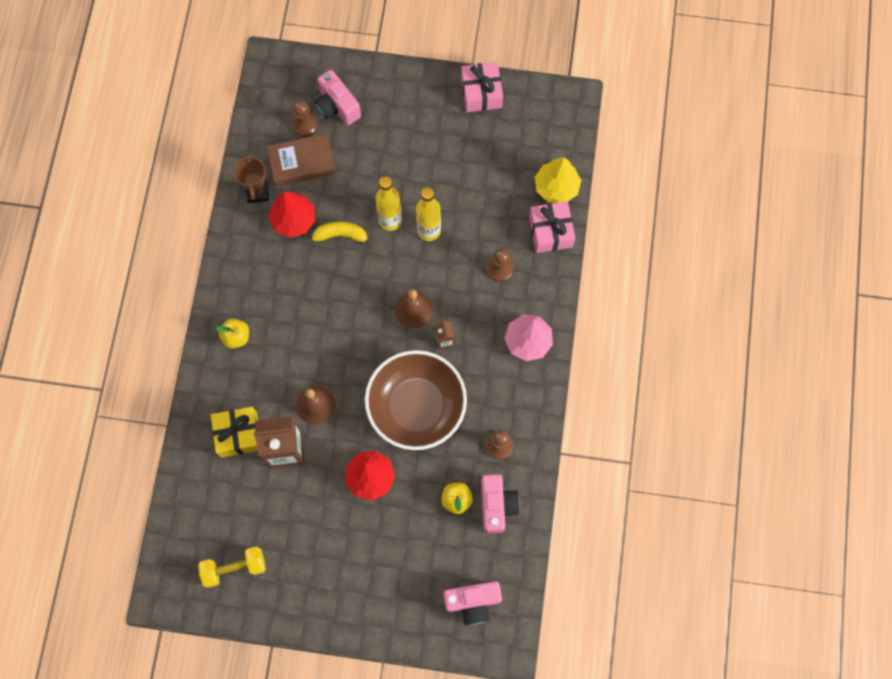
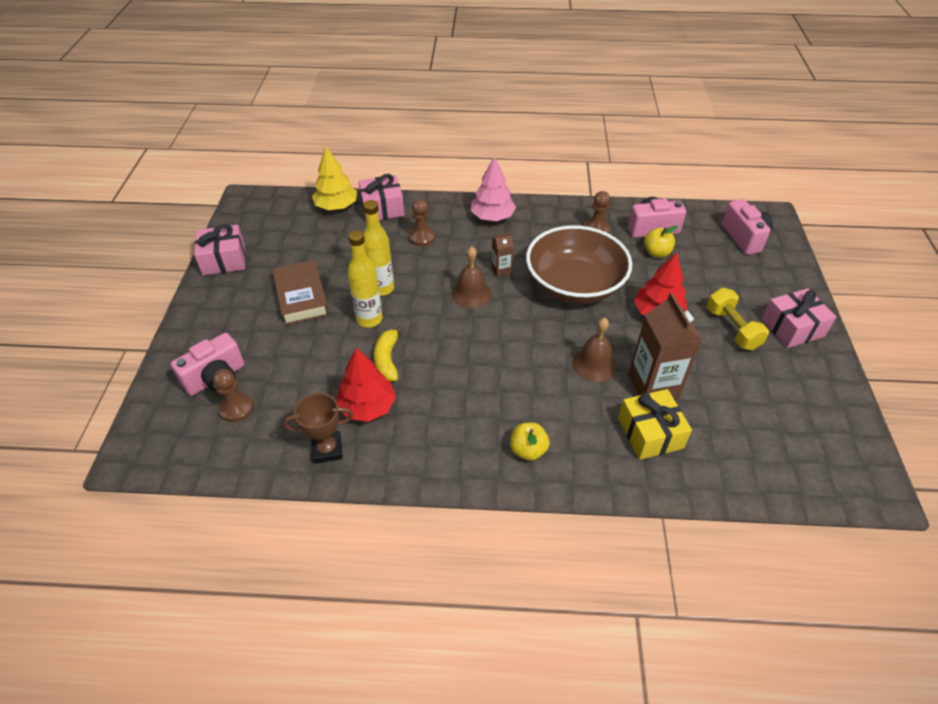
camera: 95 degrees left, 25 degrees down
yellow dumbbell [198,547,266,588] -> yellow dumbbell moved to [707,288,769,350]
brown book [267,133,336,187] -> brown book moved to [273,260,329,325]
none -> pink gift [761,288,836,348]

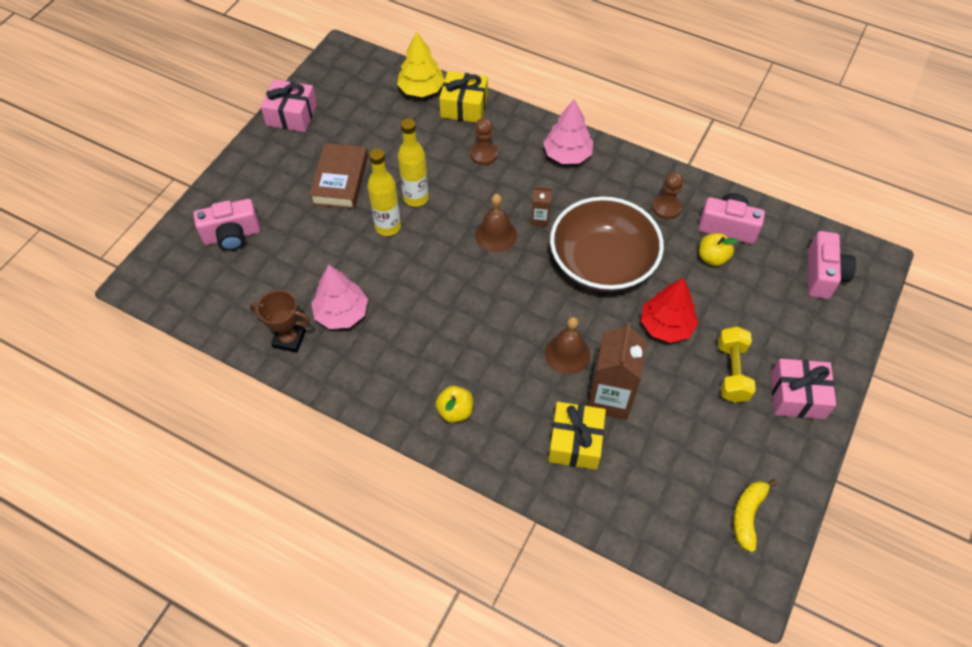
camera: 25 degrees right, 10 degrees up
brown pawn [213,369,254,422] -> none
red tree [337,348,396,422] -> pink tree [311,265,368,329]
pink gift [358,174,404,220] -> yellow gift [439,71,488,122]
yellow banana [374,325,403,381] -> yellow banana moved to [733,479,777,552]

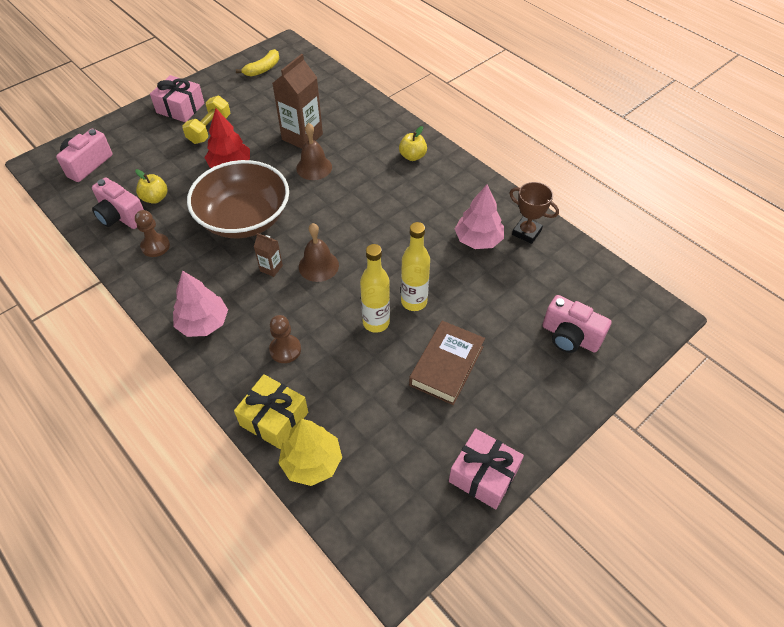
camera: 160 degrees left, 5 degrees down
pink camera [193,199,261,251] -> pink camera turned 150 degrees counterclockwise [542,295,612,353]
yellow gift [548,402,606,470] -> none

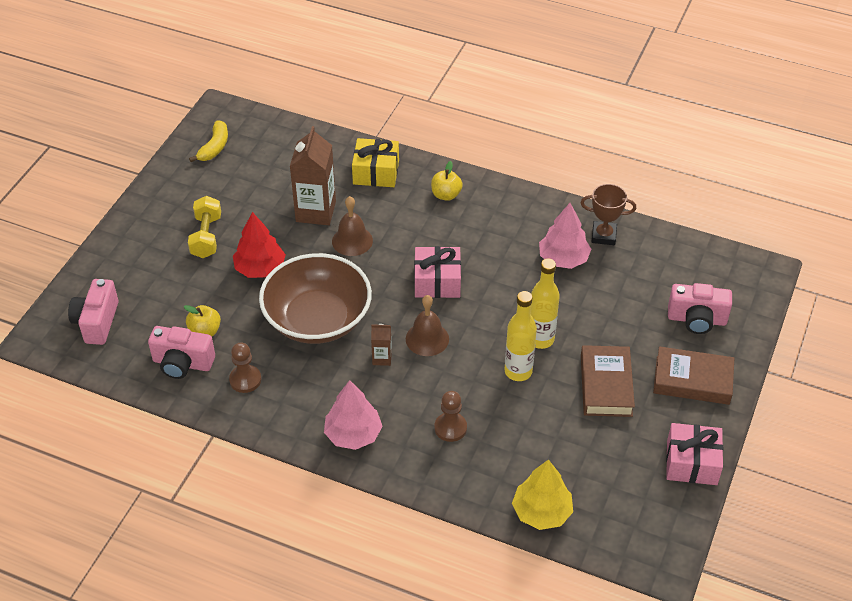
camera: 25 degrees left, 5 degrees down
pink gift [150,75,205,122] -> pink gift moved to [414,246,461,298]
yellow gift [234,374,308,449] -> yellow gift moved to [352,138,399,187]
none -> brown book [653,346,734,405]

